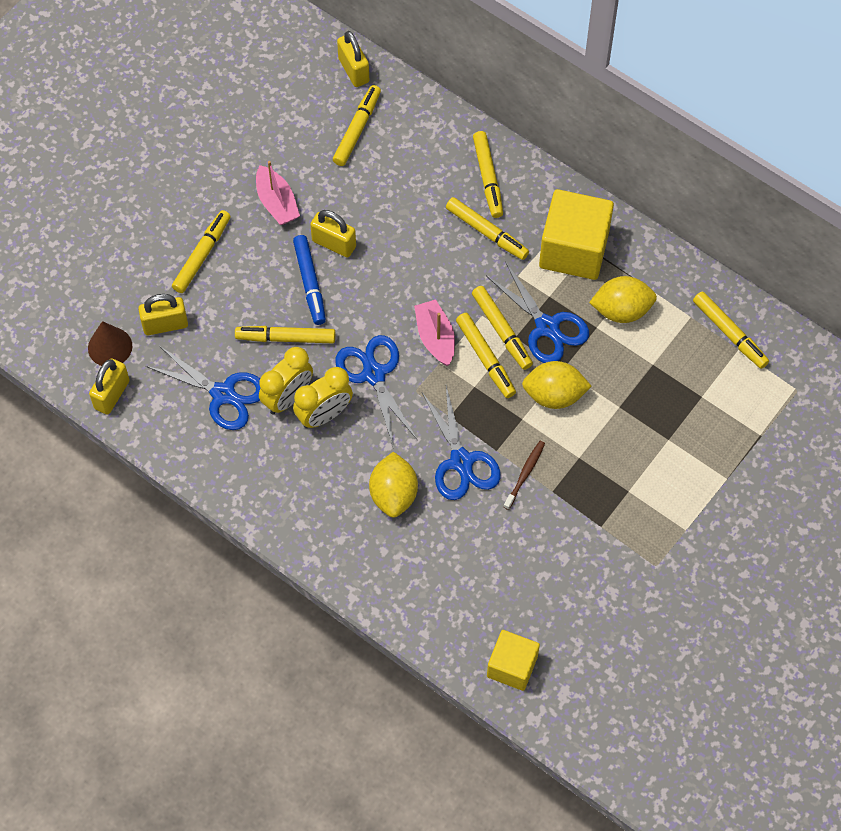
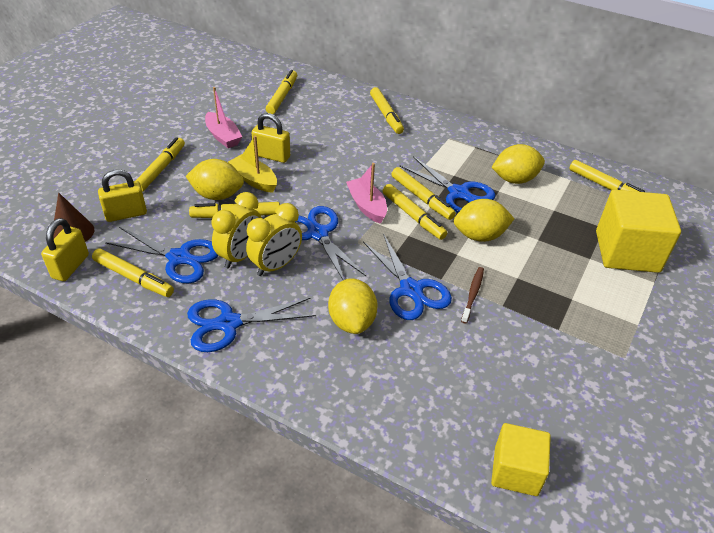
camera: 10 degrees left, 20 degrees down
blue marker [293,235,326,325] -> yellow boat [228,136,277,193]
yellow padlock [337,31,369,87] -> none
yellow marker [446,197,529,260] -> yellow marker moved to [92,248,174,297]
yellow cube [539,189,614,280] -> yellow cube moved to [596,190,681,273]
none -> yellow lemon [186,159,244,200]
none -> blue scissors [187,298,316,352]

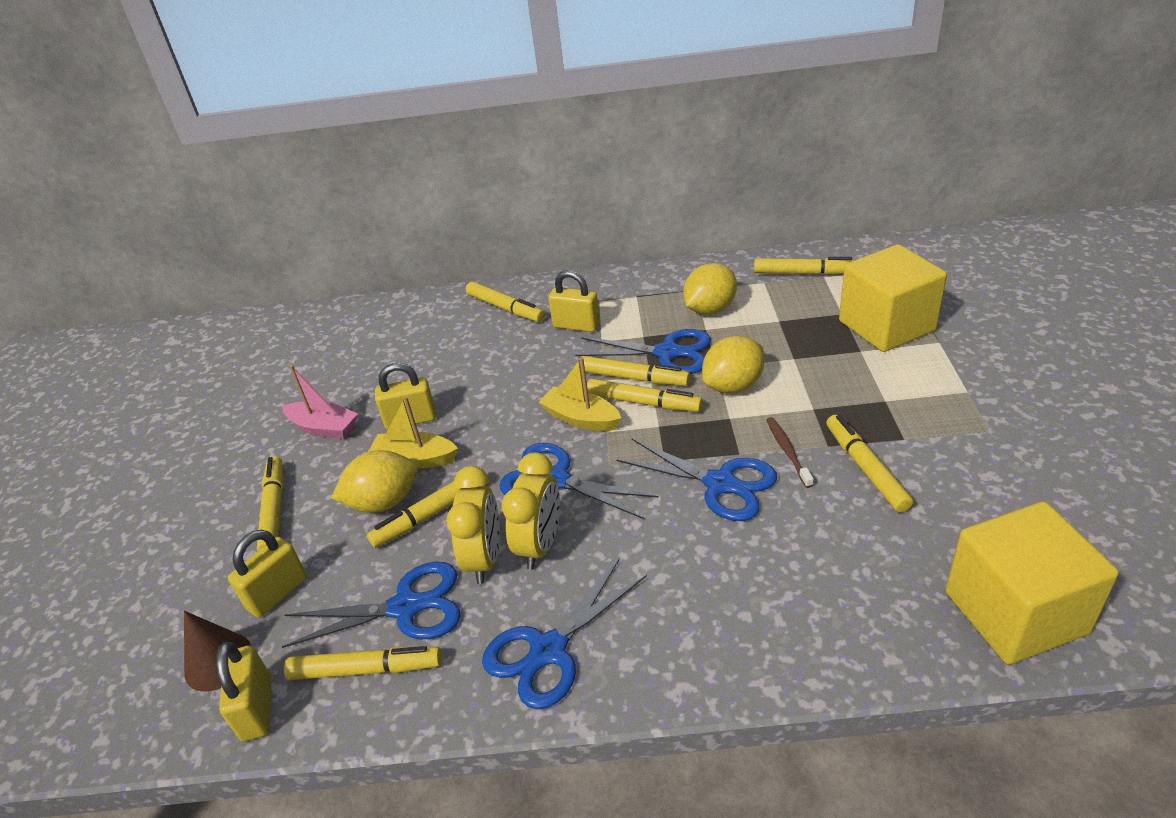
camera: 25 degrees left, 5 degrees down
yellow marker [266,70,297,114] -> yellow marker moved to [826,415,913,512]
yellow lemon [328,278,378,334] -> none
pink boat [346,163,387,224] -> yellow boat [539,357,621,431]
yellow cube [491,423,551,496] -> yellow cube [945,501,1119,665], size x1.62
none -> yellow padlock [548,270,600,332]

